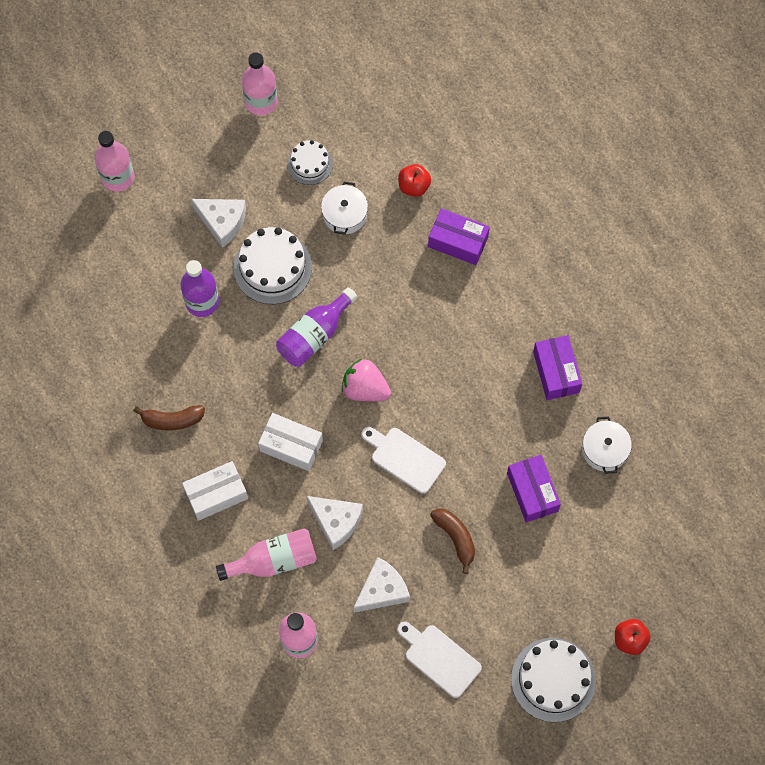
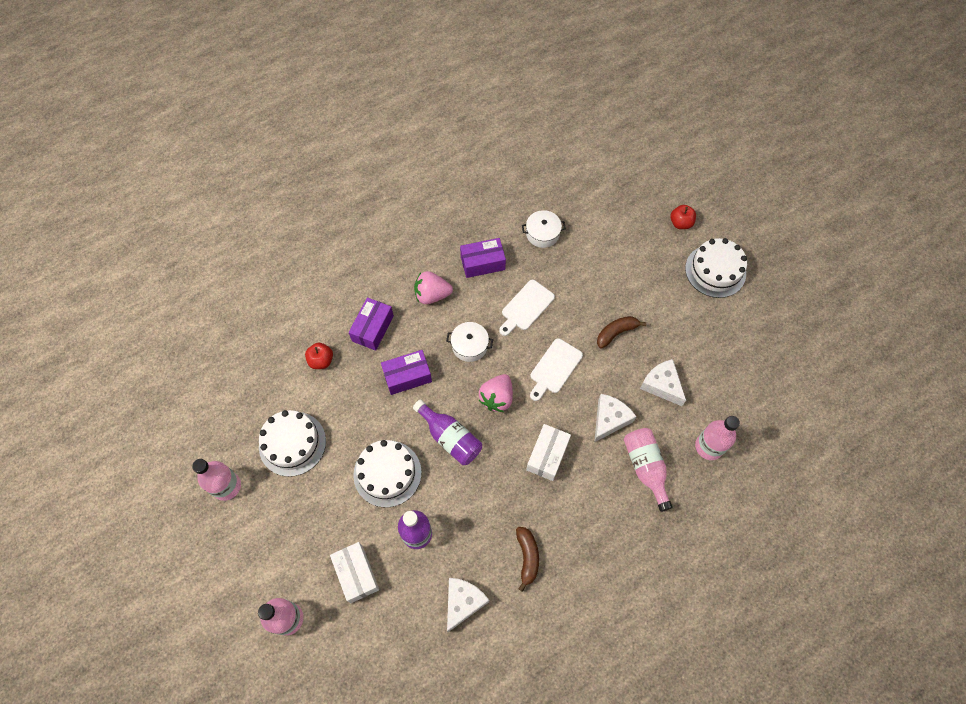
camera: 90 degrees left, 5 degrees down
white box [182,461,248,521] -> white box moved to [330,542,379,603]
white cheese [191,199,246,248] -> white cheese moved to [447,578,489,632]
white cake [287,140,333,185] -> white cake [259,410,326,477], size x1.70
white pot [321,182,368,234] -> white pot moved to [446,322,493,362]
white cutting board [397,622,482,698] -> white cutting board moved to [499,280,555,336]
purple box [507,455,561,522] -> purple box moved to [381,350,432,395]
none -> pink strawberry [414,271,453,304]

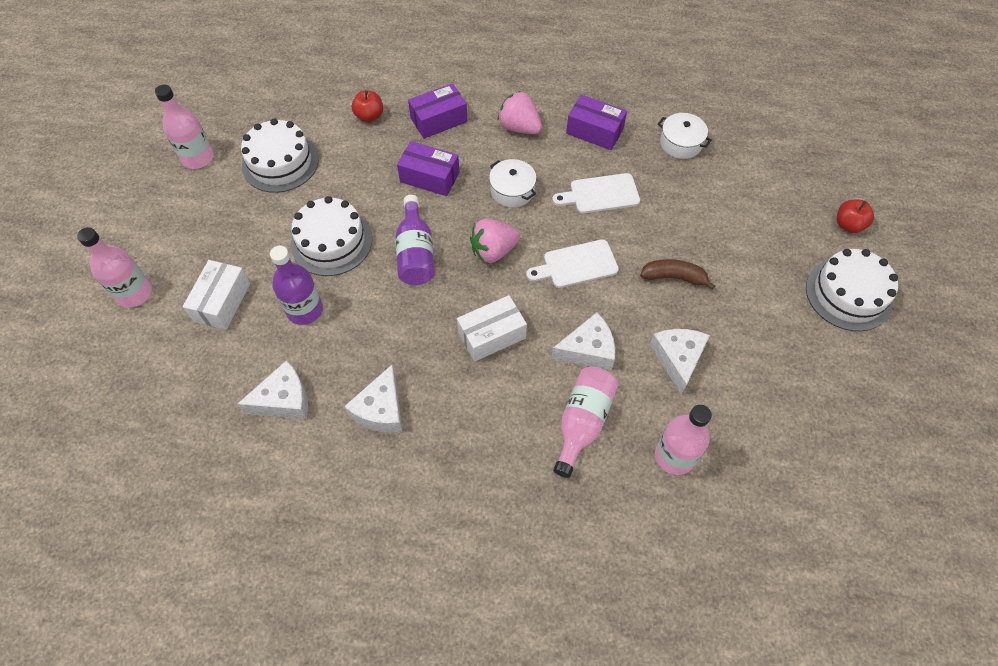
camera: 40 degrees right, 5 degrees down
brown banana [516,527,539,592] -> white cheese [344,365,402,433]

